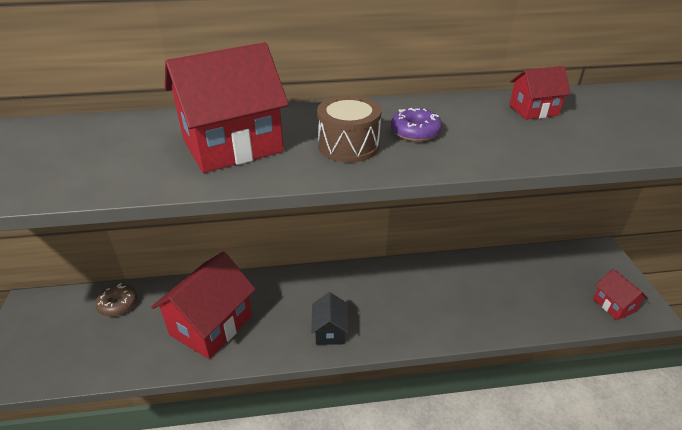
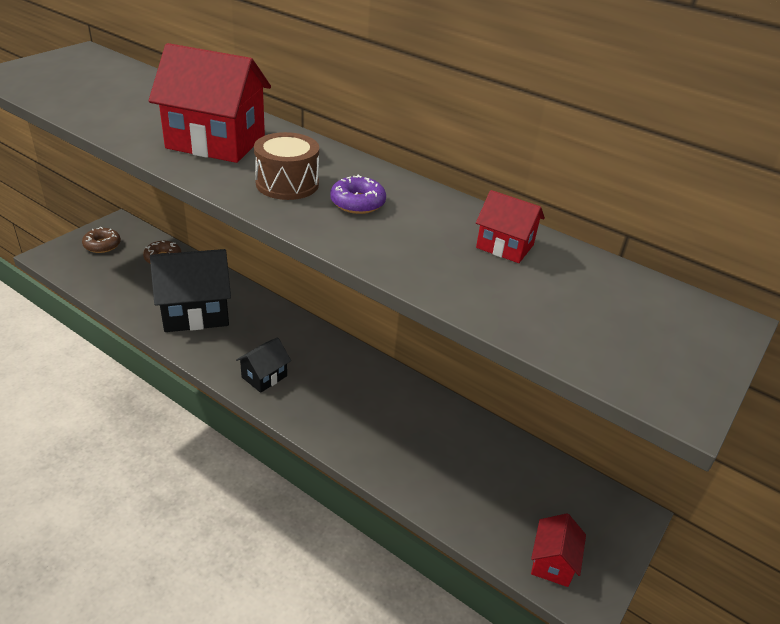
camera: 40 degrees right, 0 degrees up
red house [151,251,256,359] -> black house [150,249,231,332]
none -> brown donut [82,227,121,253]

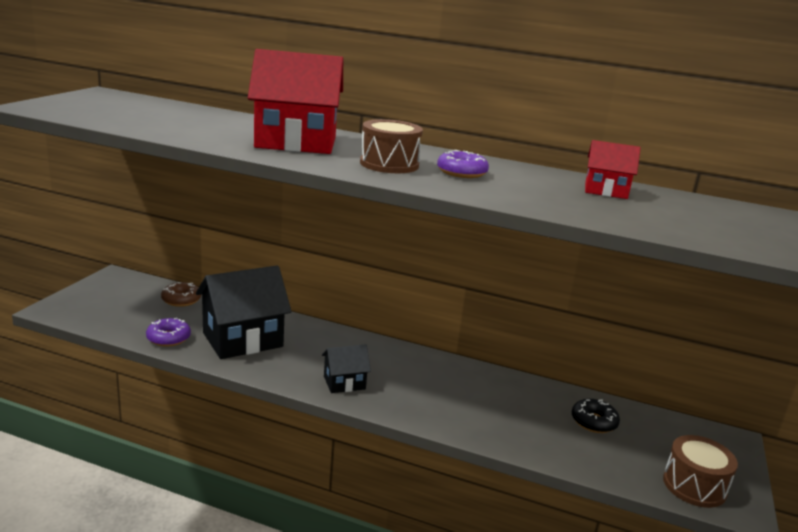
camera: 15 degrees left, 15 degrees down
brown donut [82,227,121,253] -> none
black house [236,338,291,393] -> black house turned 45 degrees clockwise [322,344,371,393]
red house [531,513,586,587] -> brown drum [663,435,738,508]
none -> purple donut [146,318,191,347]
none -> black donut [572,399,620,433]

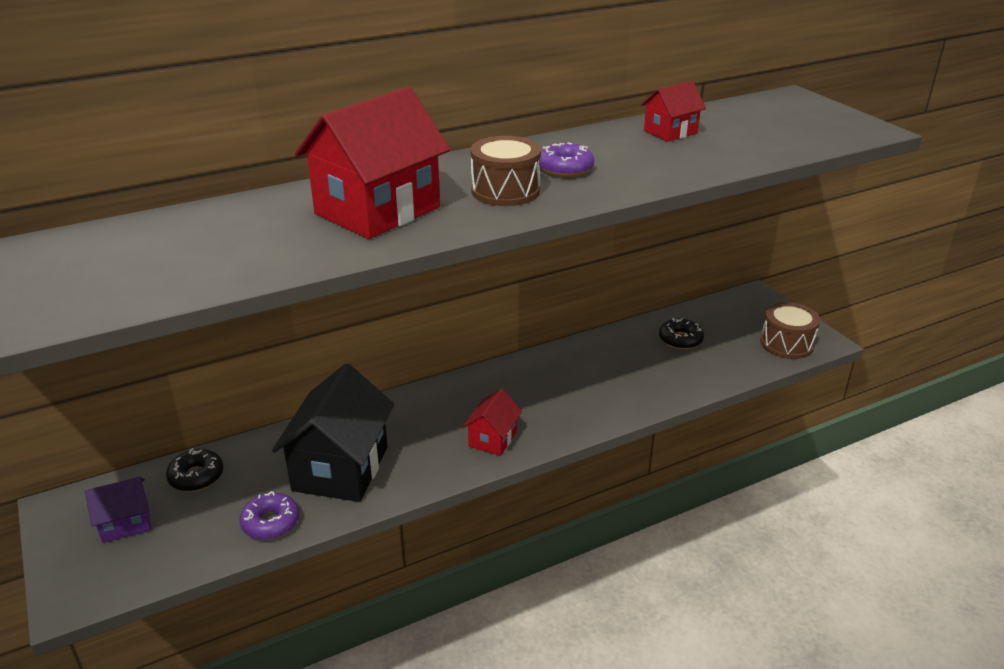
camera: 45 degrees left, 10 degrees up
brown donut [161,282,201,307] -> black donut [166,448,224,492]
black house [322,344,371,393] -> red house [463,389,522,456]
none -> purple house [85,477,151,543]

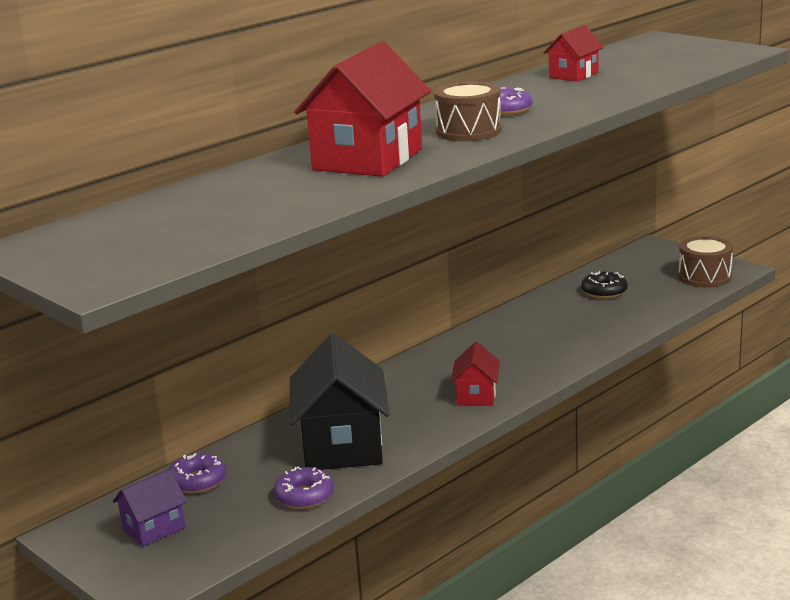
camera: 15 degrees left, 10 degrees down
black donut [166,448,224,492] -> purple donut [169,453,226,494]

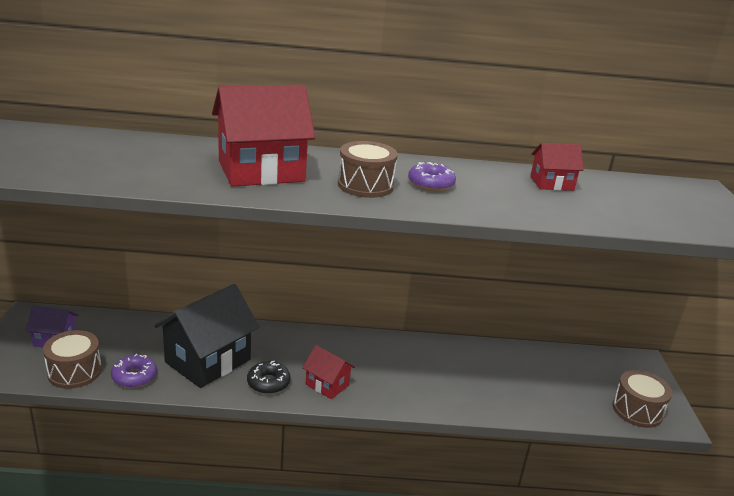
camera: 40 degrees right, 5 degrees up
purple donut [169,453,226,494] -> none
red house [451,342,500,406] -> red house turned 75 degrees clockwise [302,345,355,399]
black donut [581,271,628,299] -> black donut moved to [247,361,291,394]
none -> brown drum [43,330,102,389]

